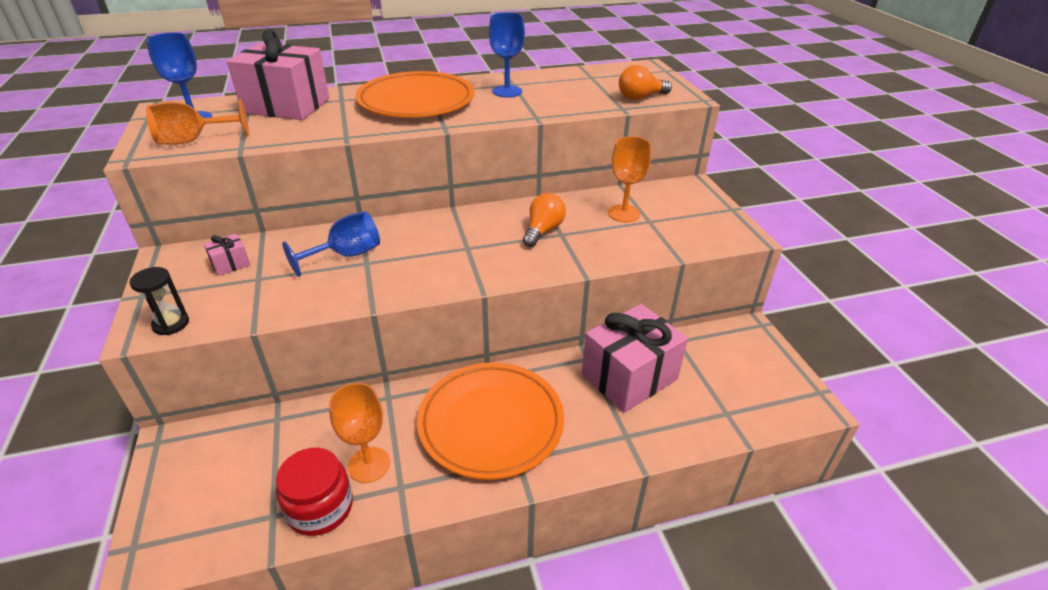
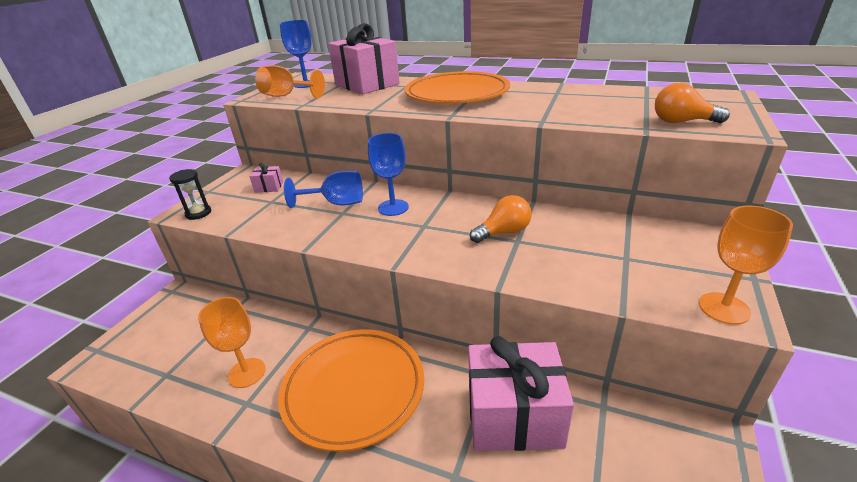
camera: 40 degrees right, 5 degrees down
red jar [276,448,353,536] -> none
blue goblet [489,12,525,97] -> blue goblet moved to [368,133,409,216]
orange goblet [608,136,651,222] -> orange goblet moved to [699,206,793,325]

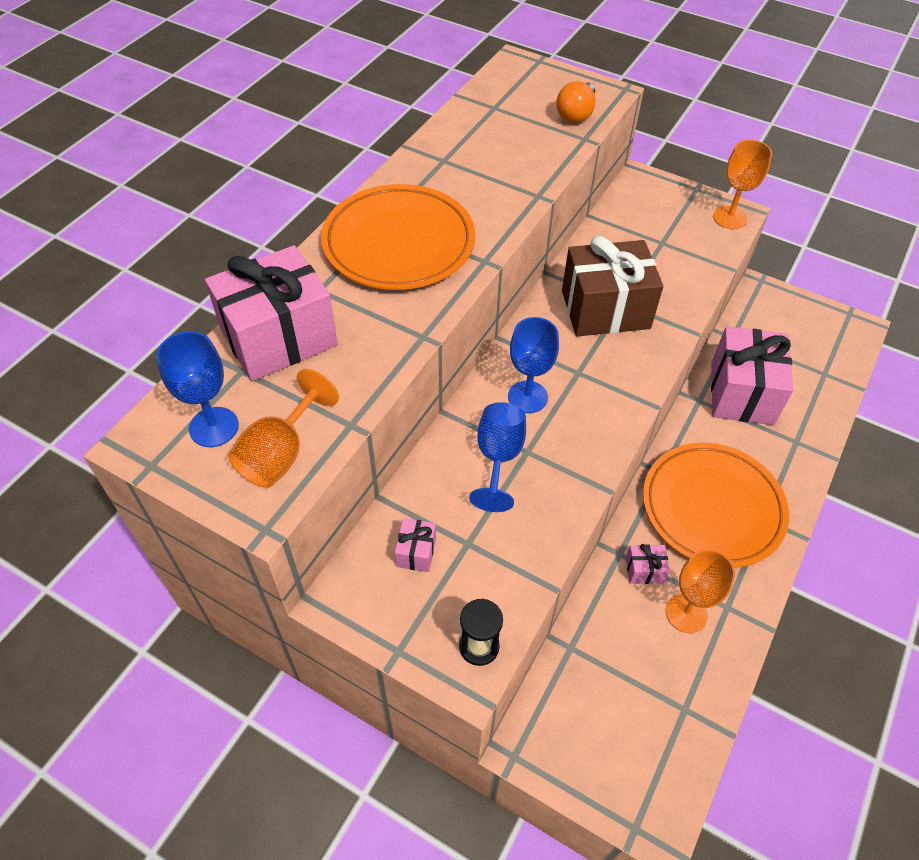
camera: 85 degrees left, 20 degrees up
orange light bulb [470,195,532,243] -> brown gift [562,236,663,337]
none -> pink gift [626,544,670,584]

